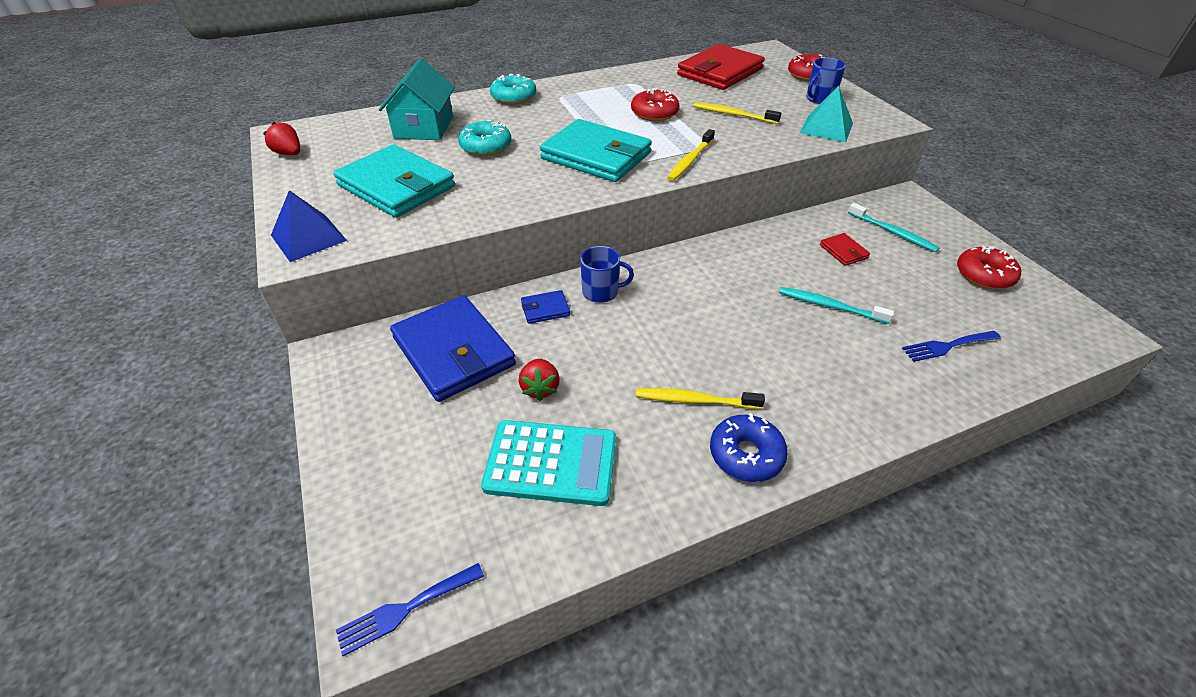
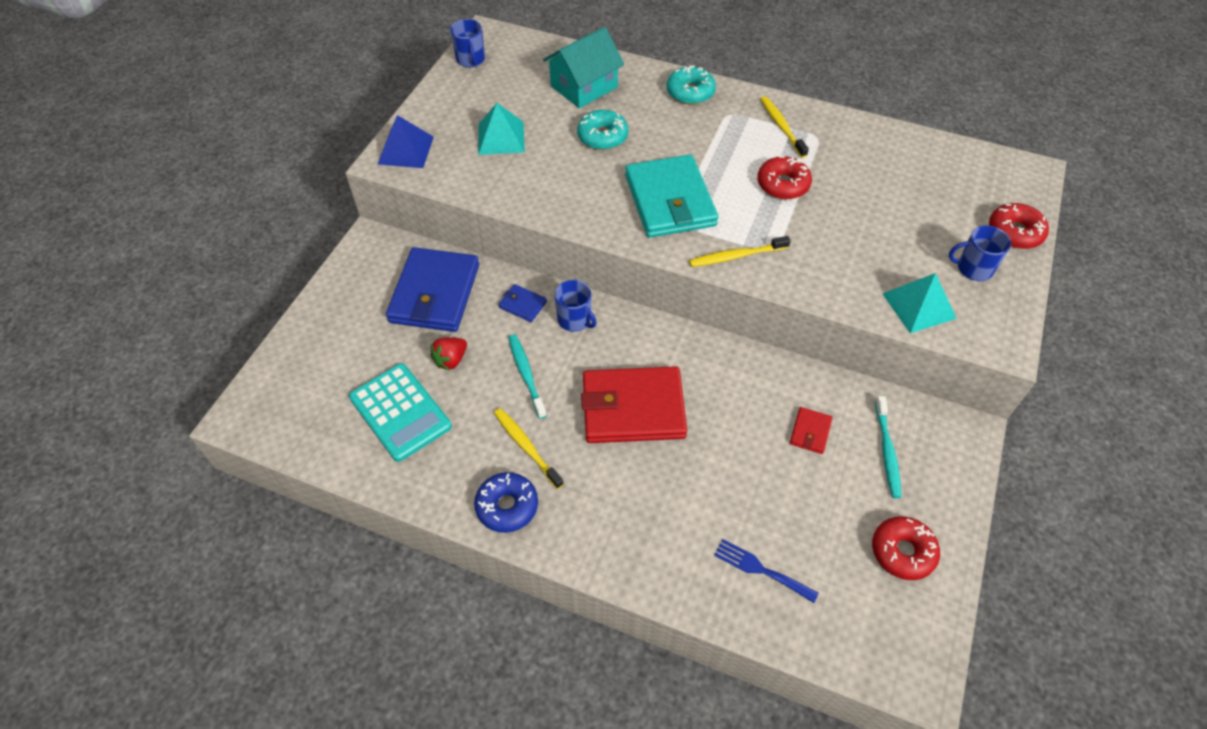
camera: 45 degrees right, 10 degrees up
red strawberry [263,122,300,155] -> blue mug [450,19,485,67]
turquoise wallet [333,144,455,218] -> turquoise pyramid [478,103,525,155]
blue fork [336,563,484,656] -> none
red wallet [677,44,765,90] -> red wallet moved to [581,366,687,443]
yellow toothbrush [693,102,782,124] -> yellow toothbrush moved to [760,96,809,158]
turquoise toothbrush [779,287,894,324] -> turquoise toothbrush moved to [508,334,547,419]

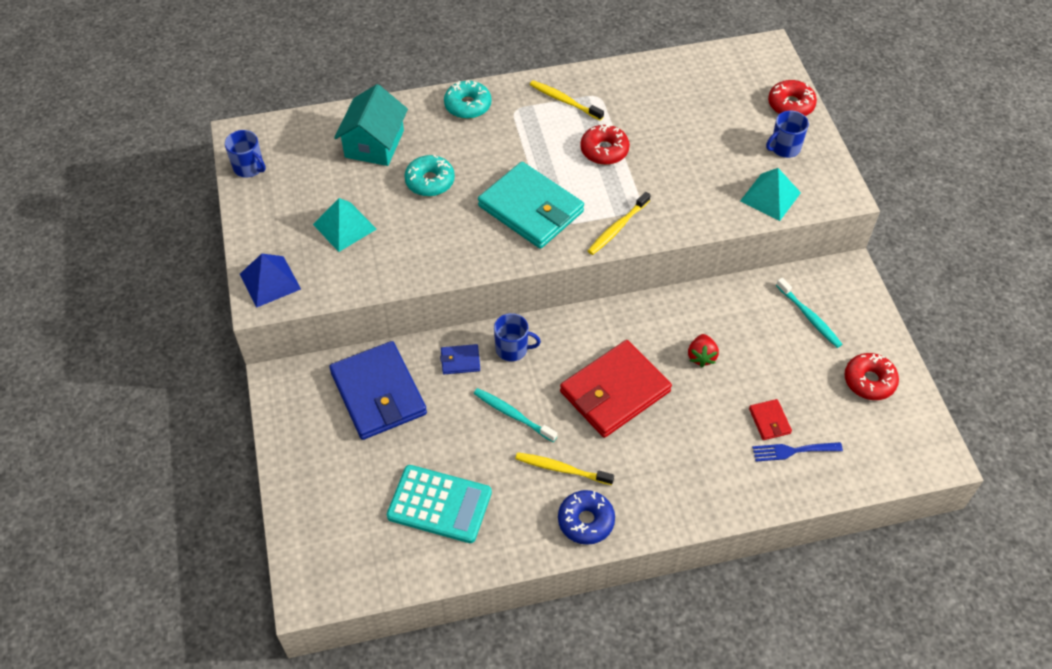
camera: 35 degrees left, 0 degrees up
red strawberry [430,337,467,371] -> red strawberry moved to [688,334,719,368]
red wallet [790,407,833,454] -> red wallet moved to [749,399,792,440]

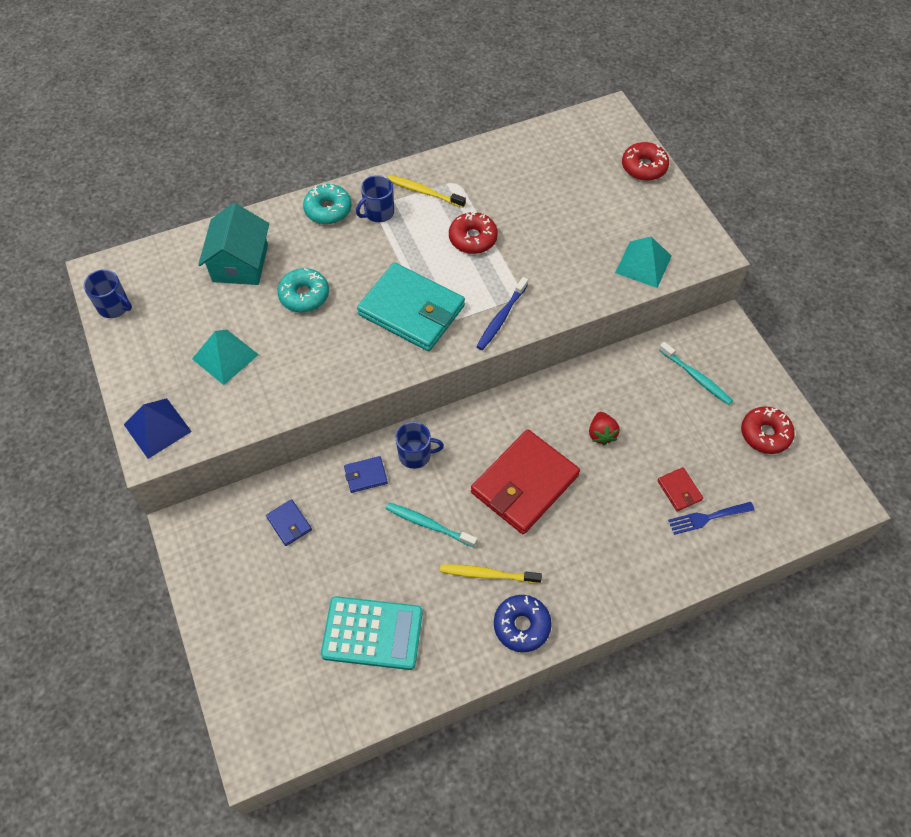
camera: 10 degrees left, 5 degrees up
blue wallet [329,341,427,440] -> blue wallet [266,499,312,546], size x0.43
yellow toothbrush [588,192,651,255] -> blue toothbrush [477,277,528,350]
blue mug [766,111,809,158] -> blue mug moved to [356,175,394,223]

